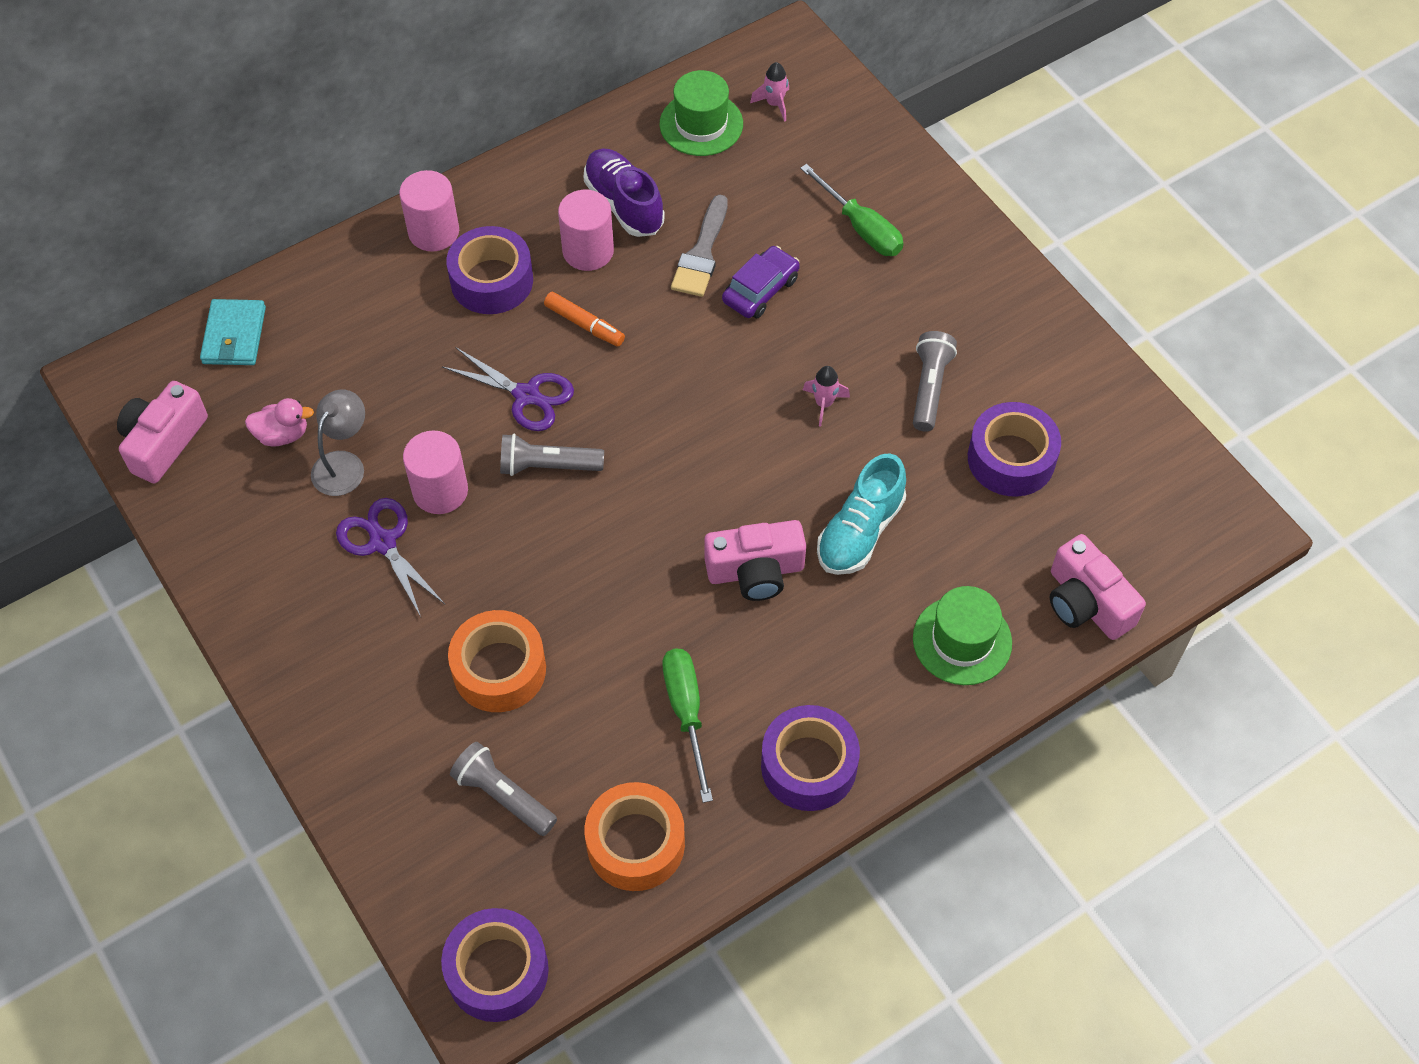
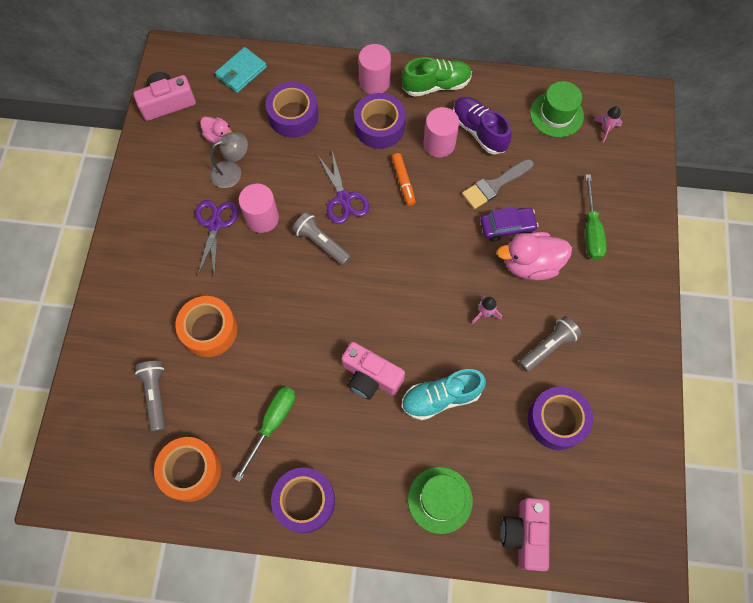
camera: 40 degrees right, 10 degrees up
purple tape [441,908,549,1022] -> purple tape moved to [266,82,319,138]
purple shoe [584,148,665,237] -> purple shoe turned 45 degrees counterclockwise [453,97,512,154]
none -> green shoe [402,57,472,97]
none -> pink duck [497,232,572,280]

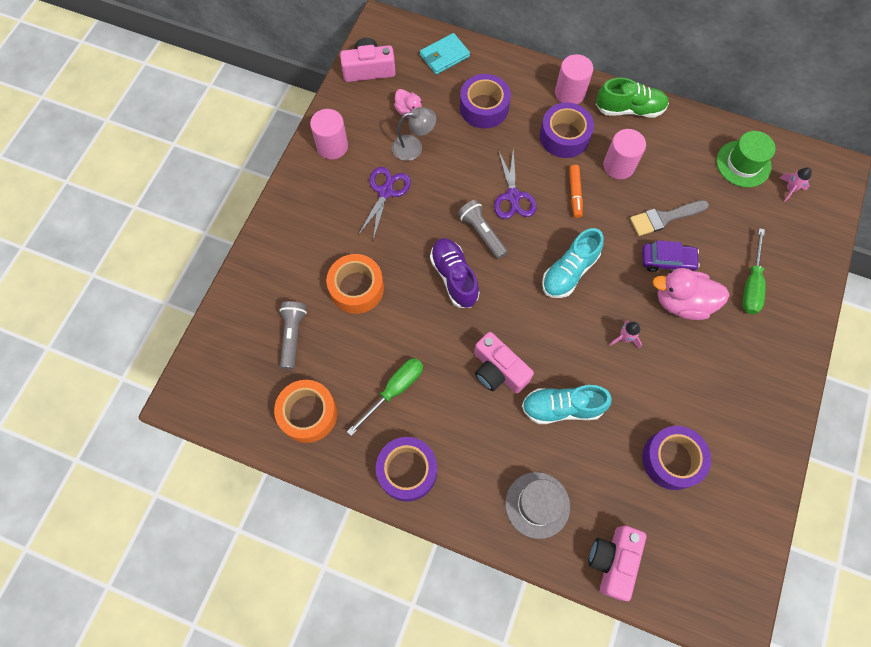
camera: 15 degrees right, 0 degrees up
pink cylinder [239,184,279,233] -> pink cylinder moved to [310,109,348,159]
green hat [408,467,473,534] -> grey hat [505,472,570,539]
purple shoe [453,97,512,154] -> purple shoe moved to [430,238,480,308]
grey flashlight [519,316,582,372] -> none
none -> turquoise shoe [542,228,604,298]

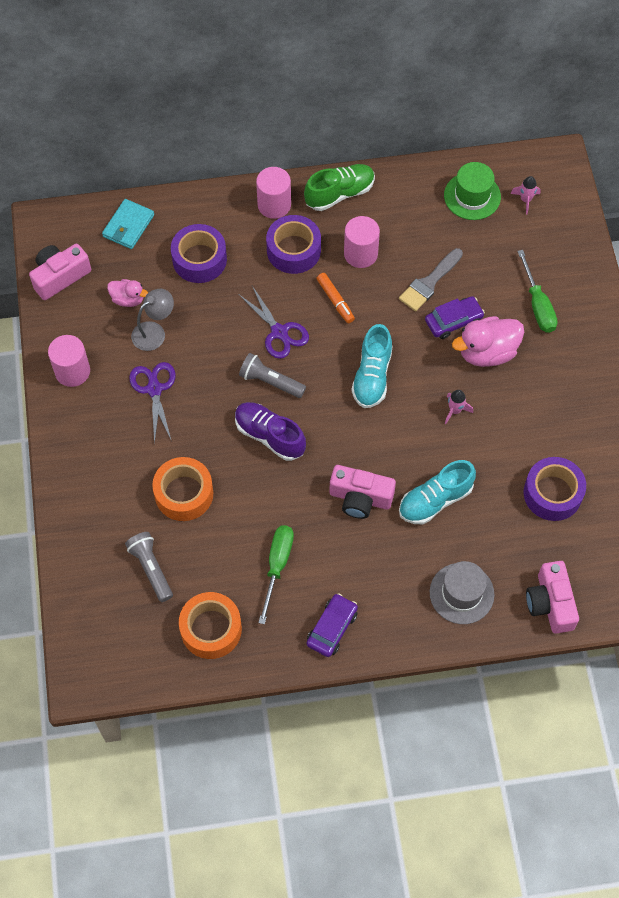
camera: 30 degrees left, 5 degrees down
purple tape [376,437,437,502] -> purple car [307,593,358,657]

